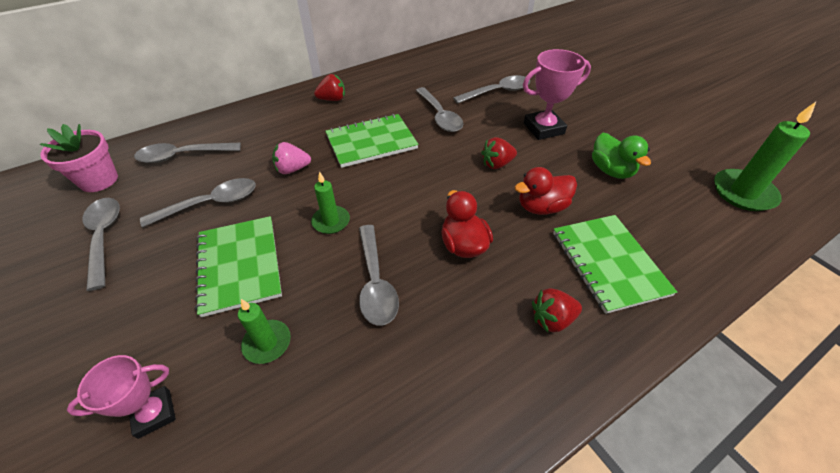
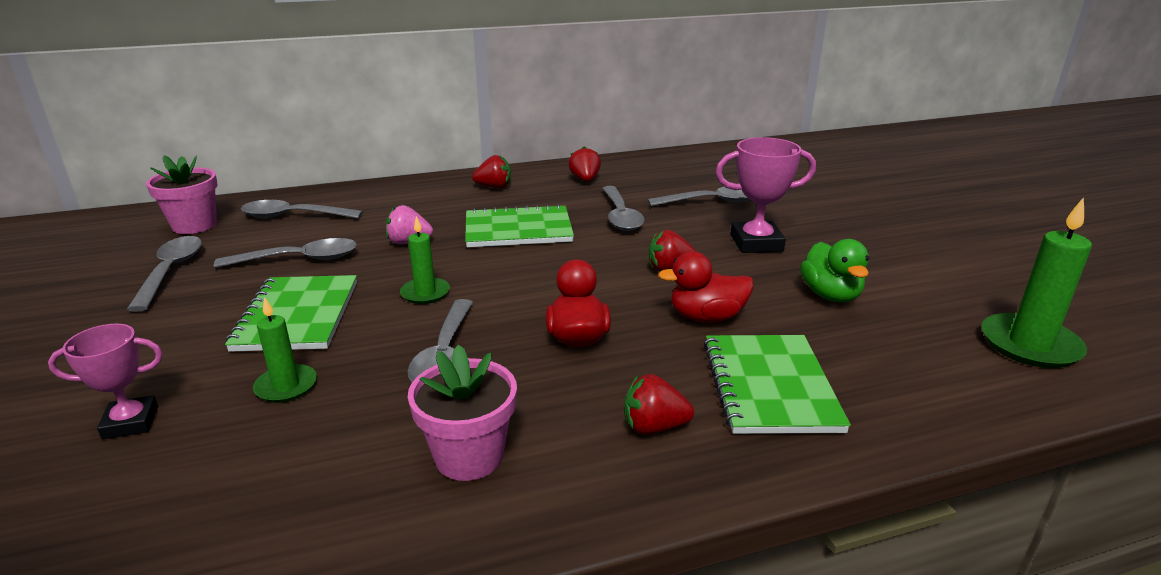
camera: 15 degrees right, 20 degrees down
none -> pink flower pot [408,345,517,481]
none -> red strawberry [568,146,601,182]

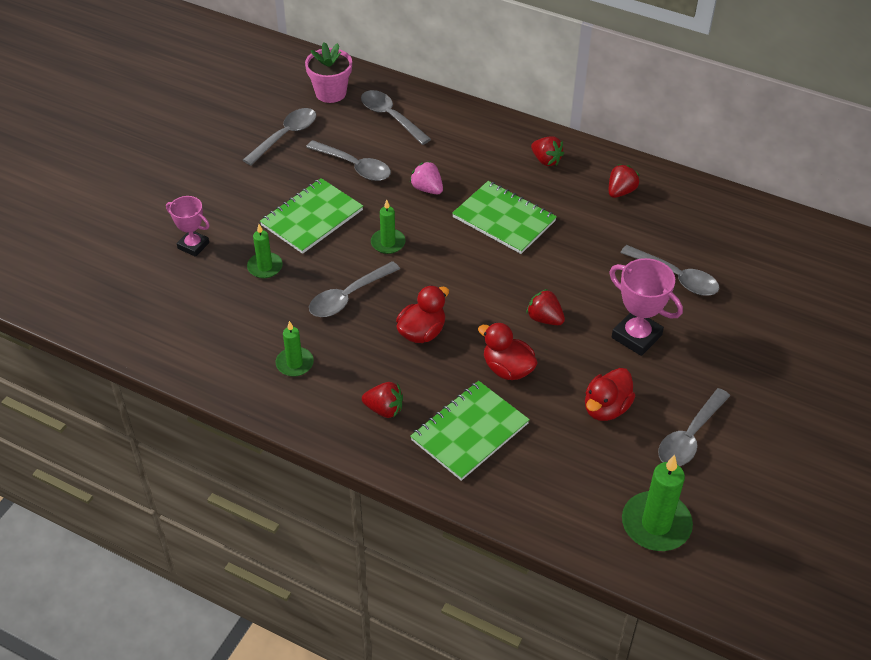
camera: 45 degrees right, 20 degrees up
pink flower pot [408,345,517,481] -> green candle [276,321,314,377]
grey spoon [602,186,645,231] -> grey spoon moved to [658,388,730,466]
red strawberry [624,374,694,435] -> red strawberry turned 150 degrees clockwise [362,382,403,418]
green duck [800,239,869,302] -> red duck [585,368,635,421]

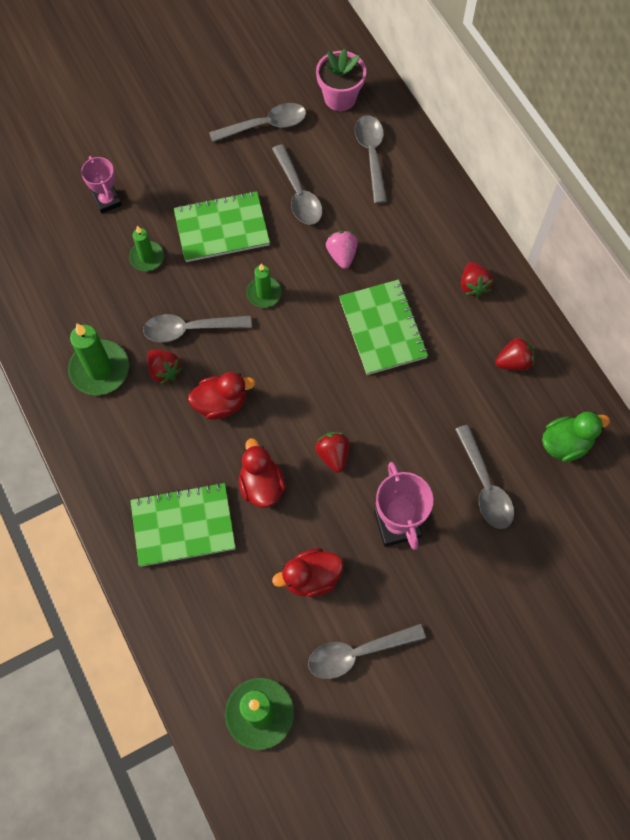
camera: 35 degrees right, 20 degrees up
green candle [276,321,314,377] -> green candle [68,324,129,395], size x1.67
red strawberry [362,382,403,418] -> red strawberry moved to [147,349,182,385]
none -> green duck [542,412,610,462]

